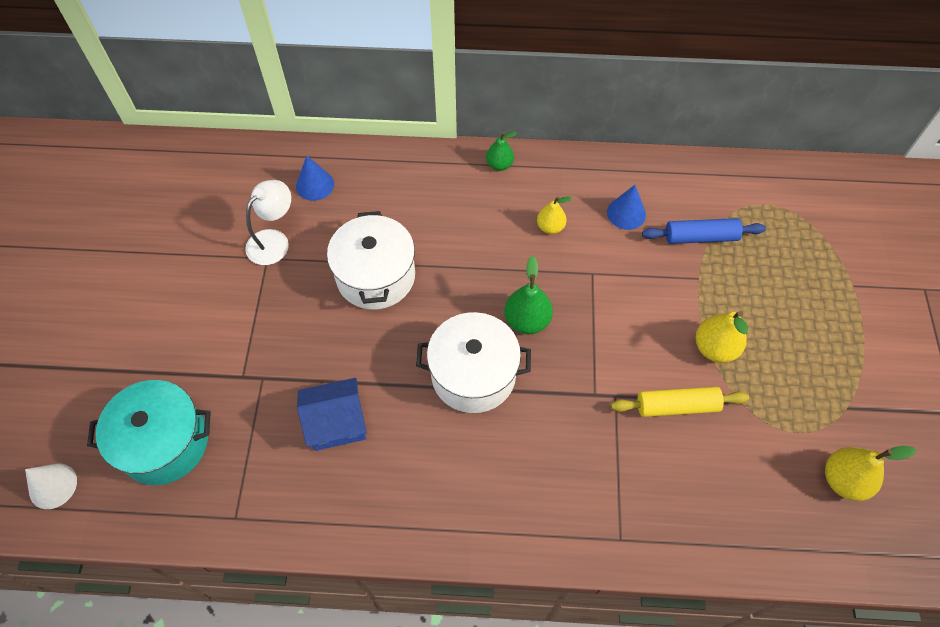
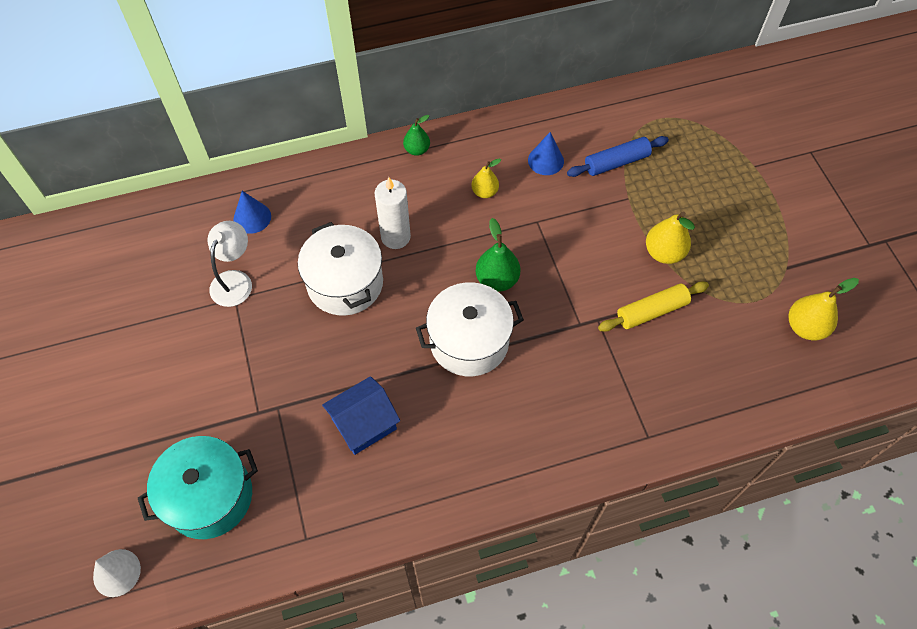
camera: 20 degrees left, 0 degrees up
none -> white candle [375,177,411,249]

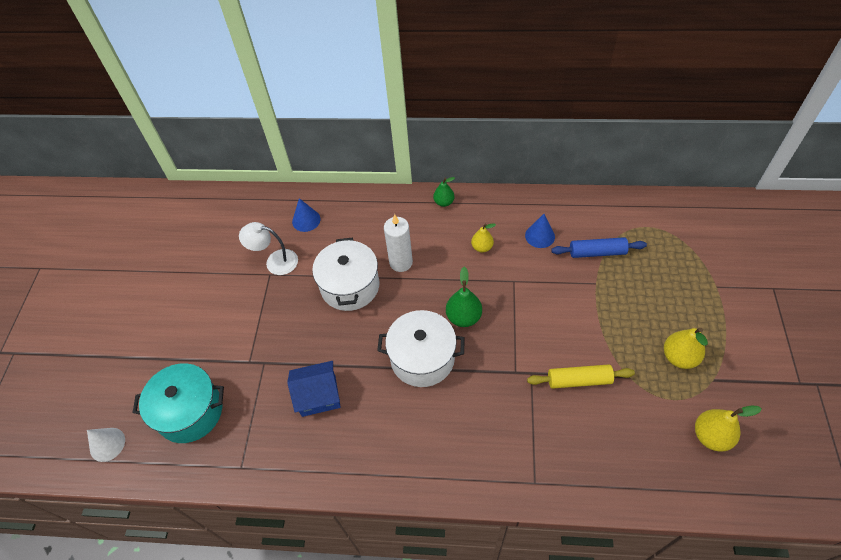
camera: 25 degrees right, 5 degrees down
white lamp [207,221,252,307] -> white lamp turned 120 degrees counterclockwise [239,222,298,275]
yellow pear [646,212,695,264] -> yellow pear moved to [664,328,708,369]

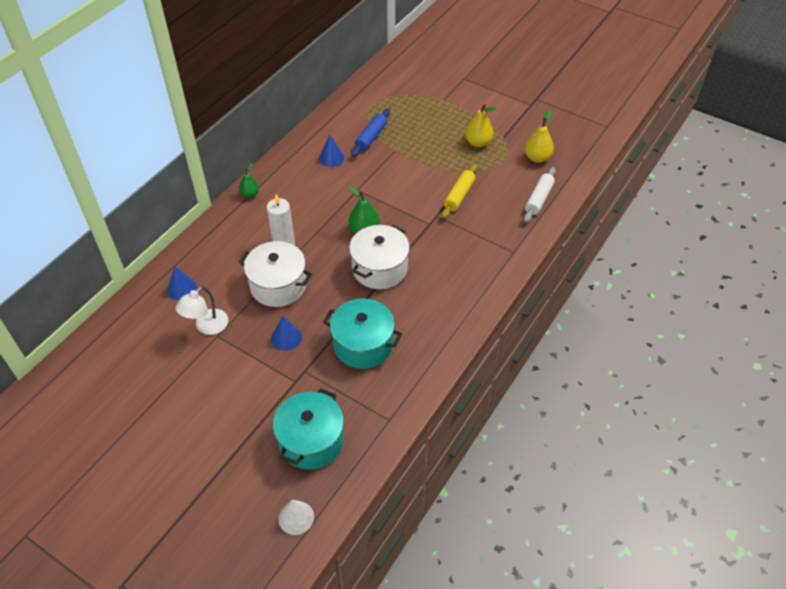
camera: 65 degrees left, 5 degrees down
blue house [287,361,341,417] -> turquoise pot [323,298,402,369]
yellow pear [471,223,496,252] -> none
none -> blue cone [271,316,302,350]
none -> white rolling pin [524,167,556,222]

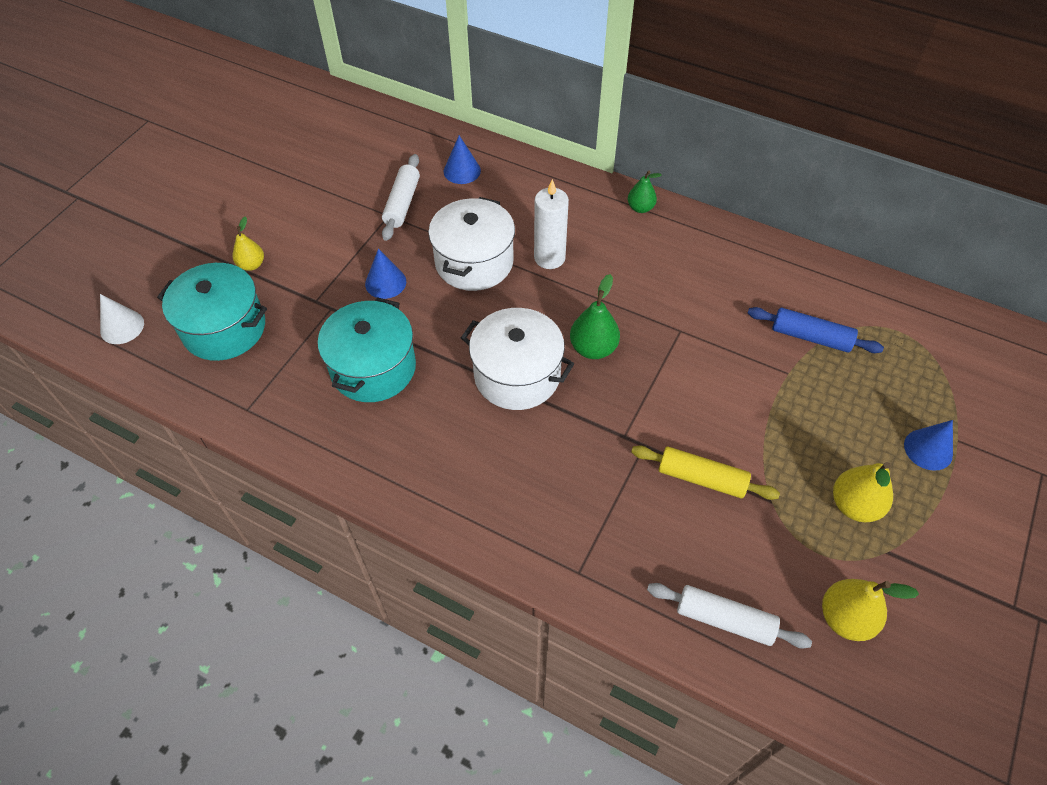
camera: 85 degrees right, 5 degrees up
white lamp [175,286,229,335] -> white rolling pin [382,154,420,241]
blue cone [319,135,344,167] -> blue cone moved to [904,420,953,471]
none -> yellow pear [233,217,264,271]

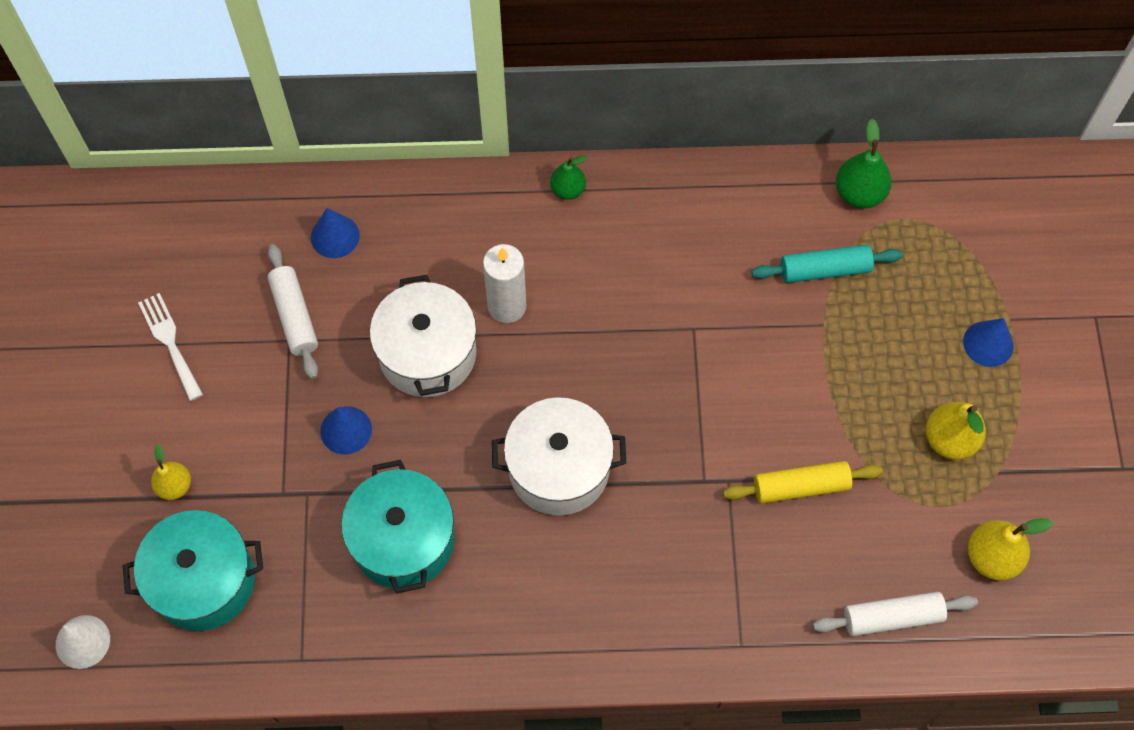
camera: 30 degrees left, 10 degrees up
green pear [570,274,620,359] -> green pear moved to [836,119,892,208]
blue rolling pin [748,307,884,353] -> turquoise rolling pin [751,245,903,283]
none -> white fork [138,293,203,401]

